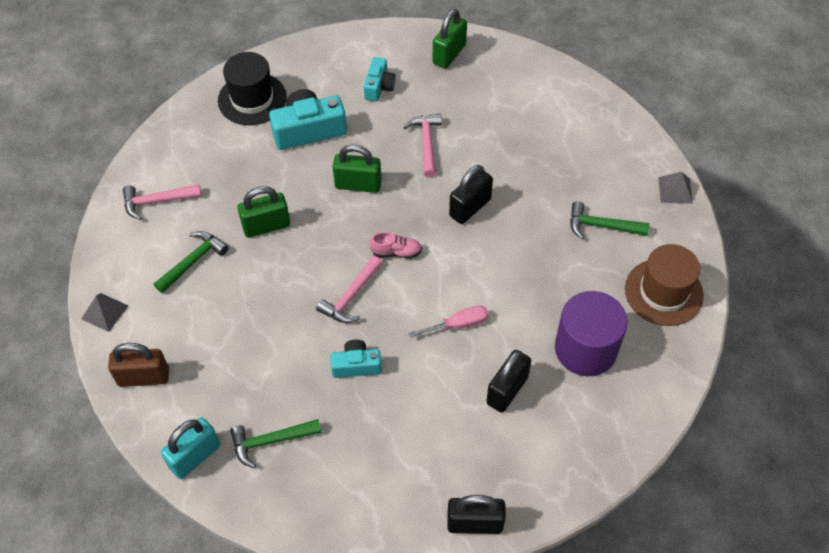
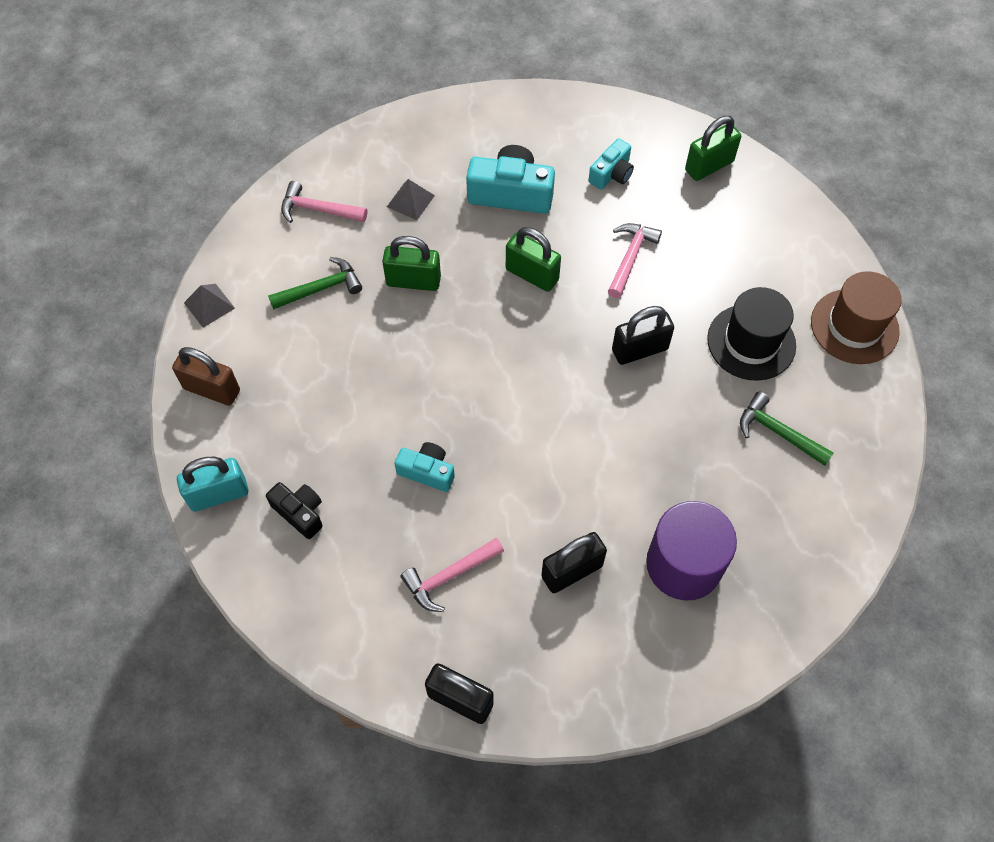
camera: 25 degrees right, 5 degrees up
black hat [218,52,287,125] -> black hat moved to [707,287,796,381]
green hammer [230,419,322,468] -> black camera [266,482,323,539]
pink hammer [316,256,382,323] -> pink hammer moved to [401,538,504,612]
pink shoe [369,232,422,259] -> none
pink screwdriver [409,306,489,337] -> none
brown hat [625,244,704,326] -> brown hat moved to [811,271,902,364]
grey pyramid [658,172,693,204] -> grey pyramid moved to [387,179,435,220]

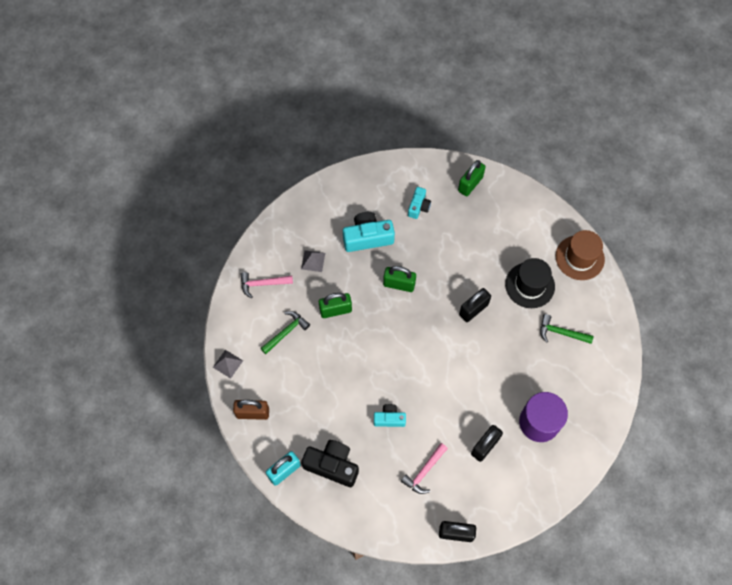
camera: 20 degrees left, 5 degrees up
black camera [266,482,323,539] -> black camera [301,440,359,487], size x1.69
pink hammer [608,223,662,298] -> none

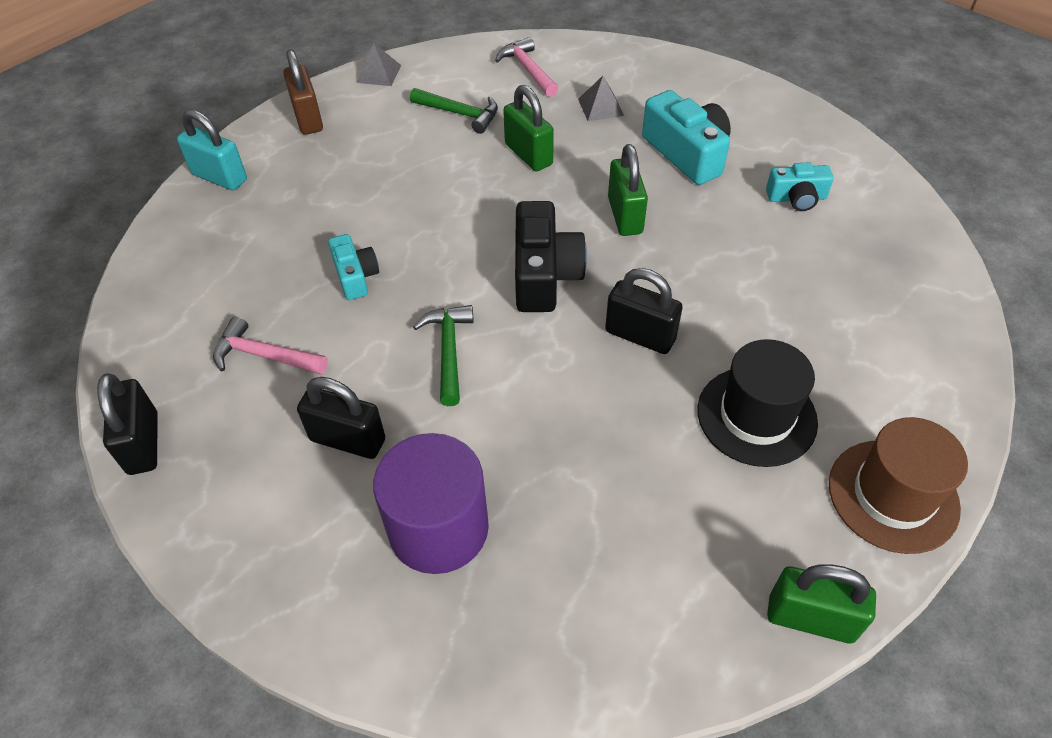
camera: 70 degrees right, 15 degrees down
black camera [301,440,359,487] -> black camera moved to [515,201,587,312]
green padlock [458,160,485,196] -> green padlock moved to [767,564,876,644]
green hammer [540,314,593,344] -> green hammer moved to [413,305,474,406]

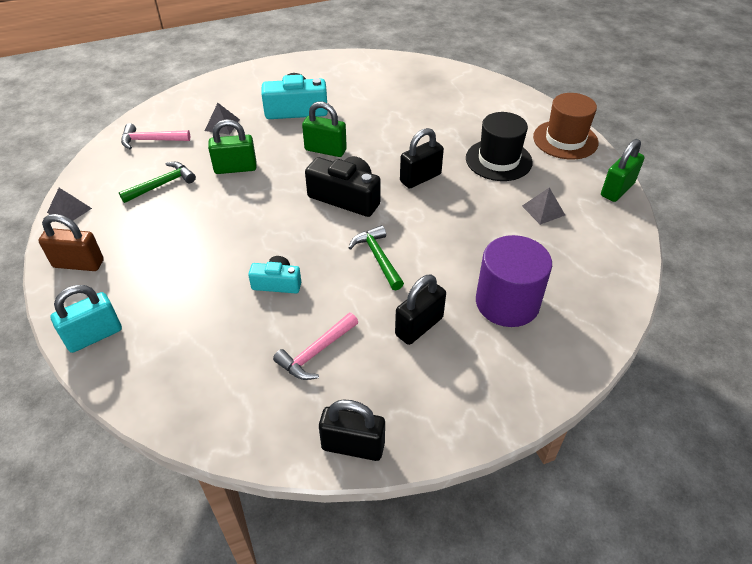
camera: 65 degrees left, 5 degrees down
green hammer [413,305,474,406] -> green hammer turned 45 degrees clockwise [348,225,404,290]
turquoise camera [766,162,834,211] -> none
none -> grey pyramid [522,188,565,225]

